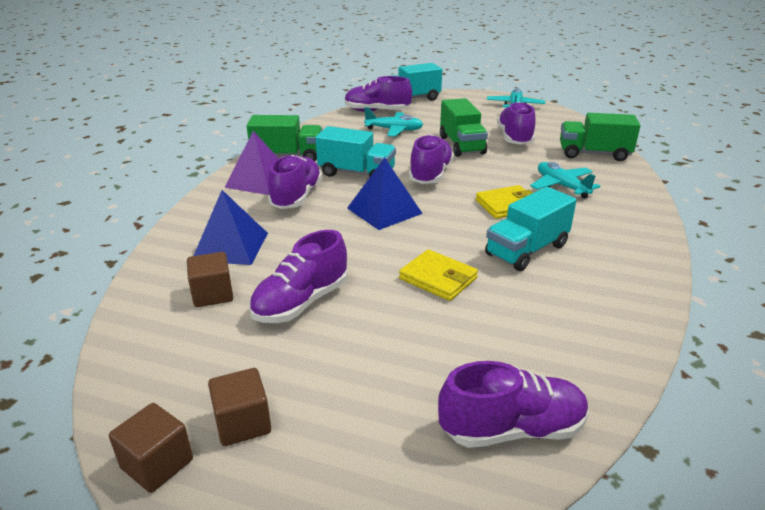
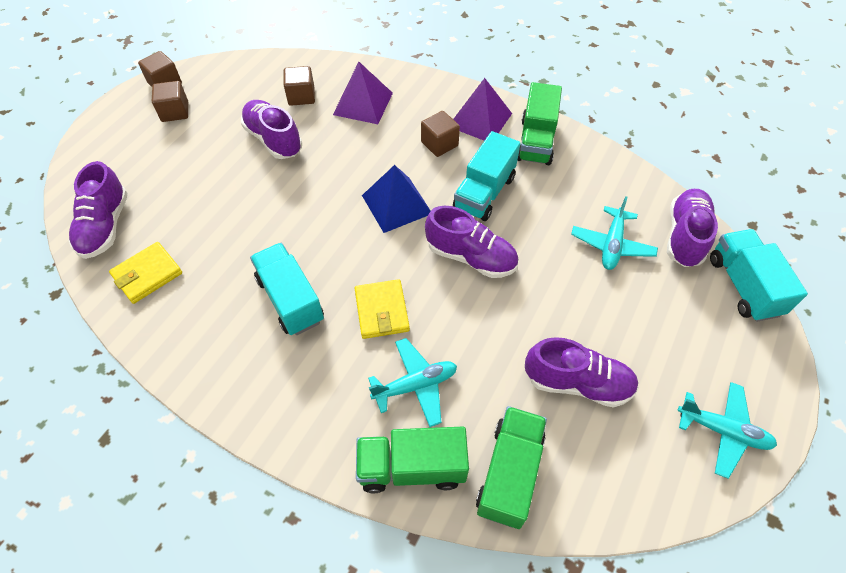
camera: 100 degrees right, 25 degrees up
blue pyramid [194,190,268,265] -> purple pyramid [333,62,393,124]
purple shoe [268,155,322,209] -> brown cube [421,111,460,157]
yellow wallet [399,249,478,301] -> yellow wallet moved to [109,242,182,304]
green truck [440,98,488,157] -> green truck moved to [356,427,469,493]

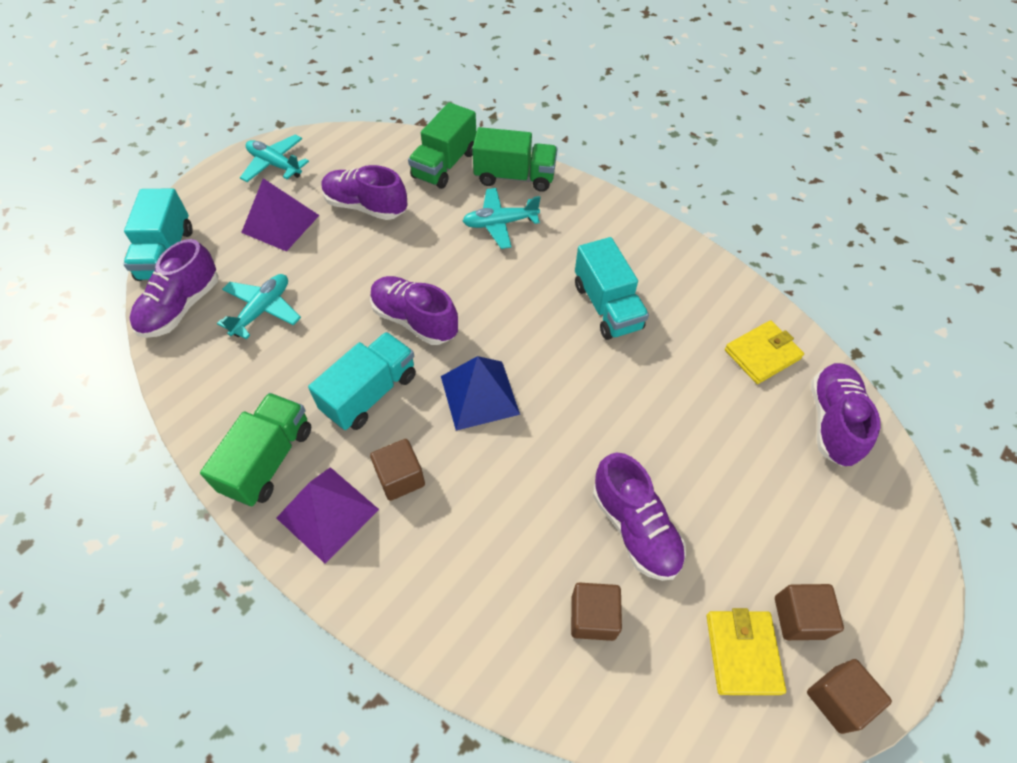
camera: 170 degrees left, 0 degrees up
purple pyramid [333,62,393,124] -> purple pyramid moved to [241,178,319,252]
yellow wallet [355,279,410,339] -> yellow wallet moved to [706,608,786,695]

